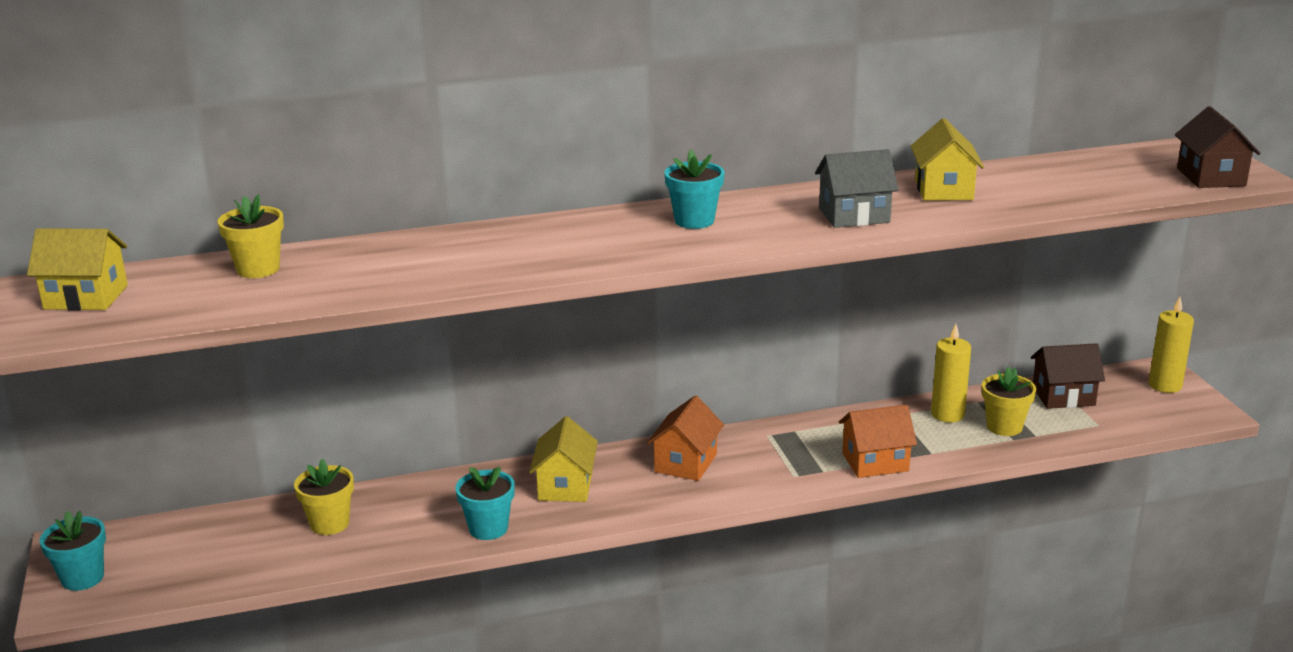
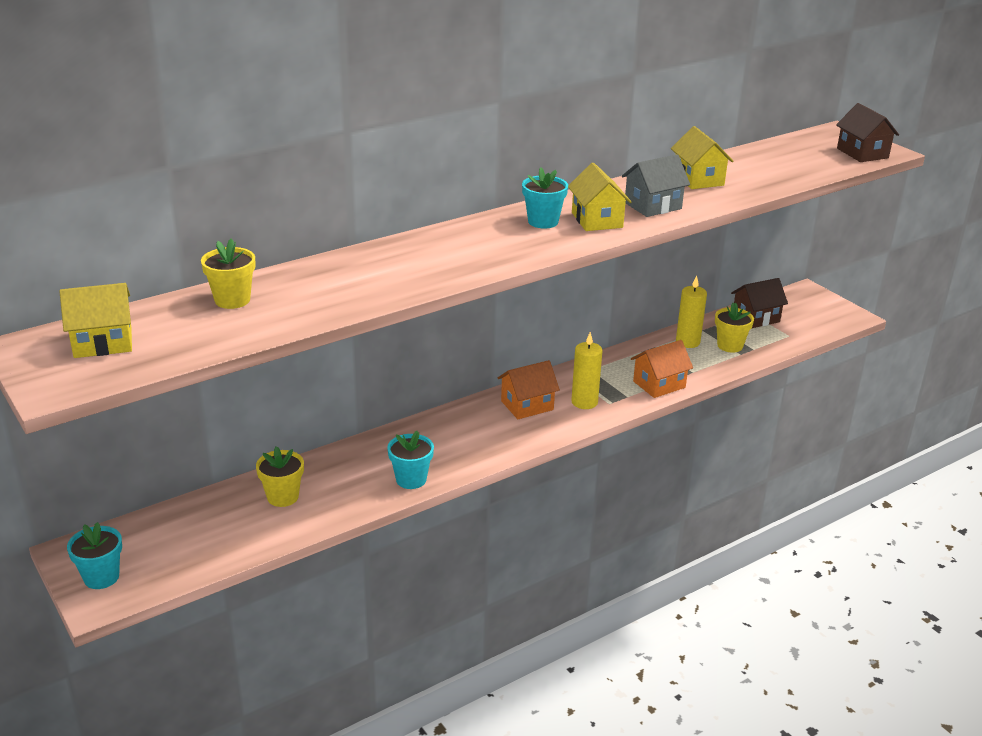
camera: 20 degrees left, 5 degrees up
yellow house [529,416,598,502] -> yellow house moved to [568,163,631,231]
orange house [647,395,724,481] -> orange house turned 60 degrees clockwise [498,360,560,419]
yellow candle [1149,297,1194,393] -> yellow candle moved to [571,332,603,409]

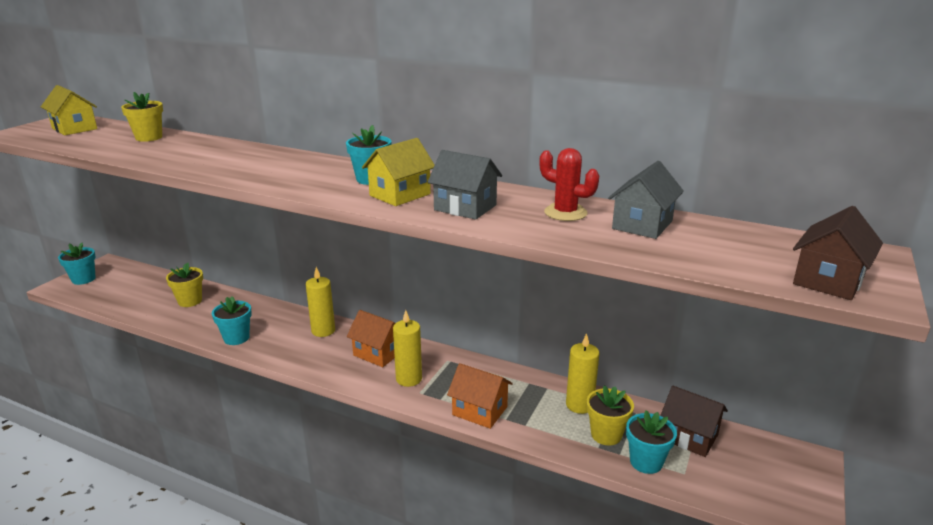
camera: 60 degrees right, 5 degrees down
yellow house [671,126,733,189] -> red cactus [539,148,599,221]
none -> yellow candle [306,267,335,337]
none -> grey house [608,161,684,239]
none -> turquoise flower pot [626,410,677,474]

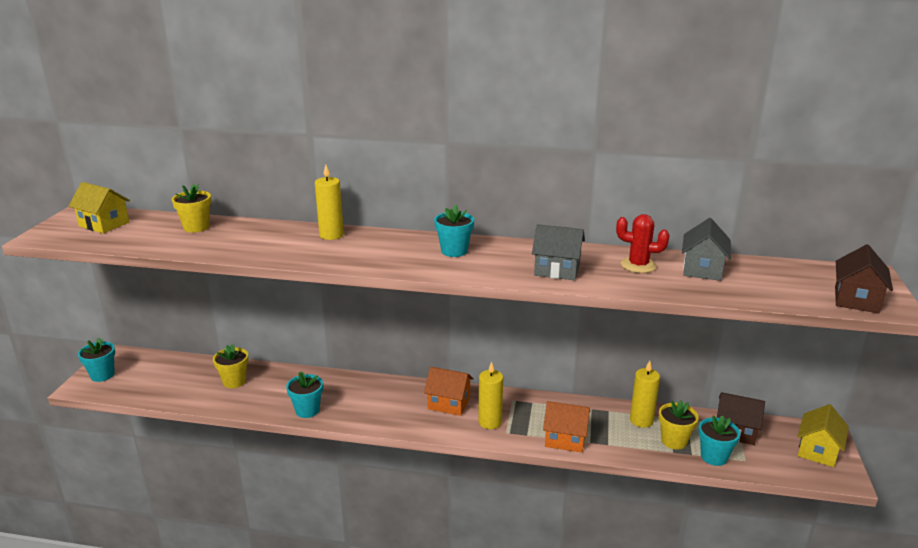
camera: 15 degrees left, 0 degrees up
yellow candle [306,267,335,337] -> yellow candle moved to [315,165,344,240]
yellow house [362,138,435,206] -> yellow house moved to [797,404,849,467]

